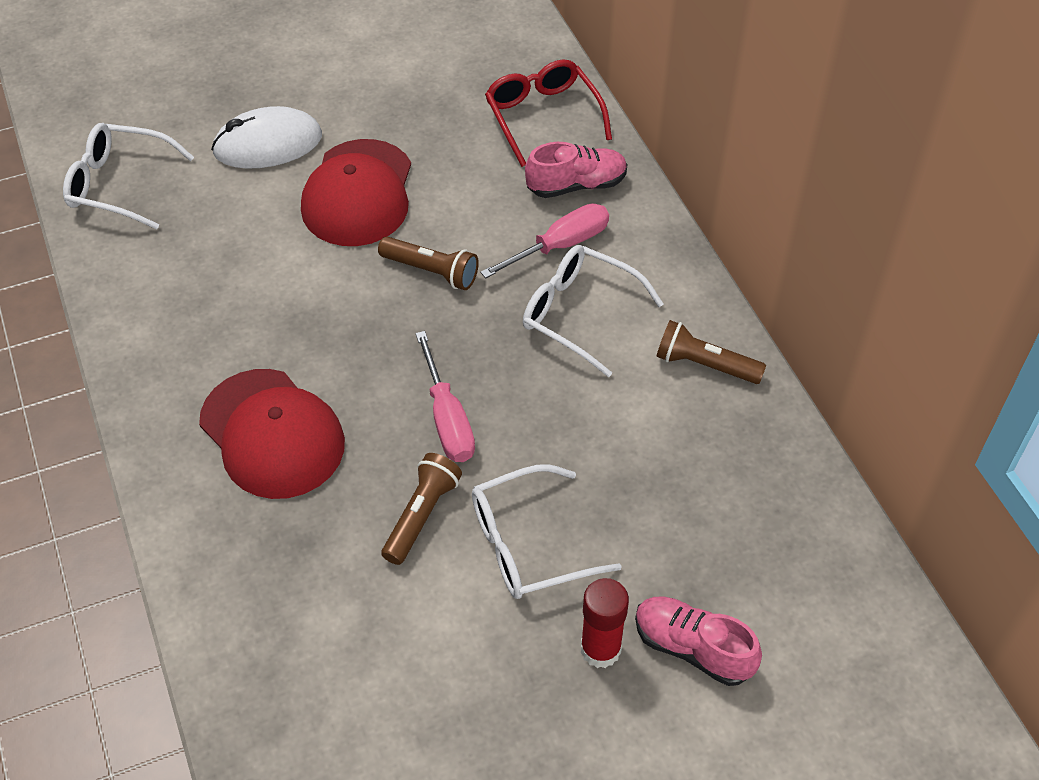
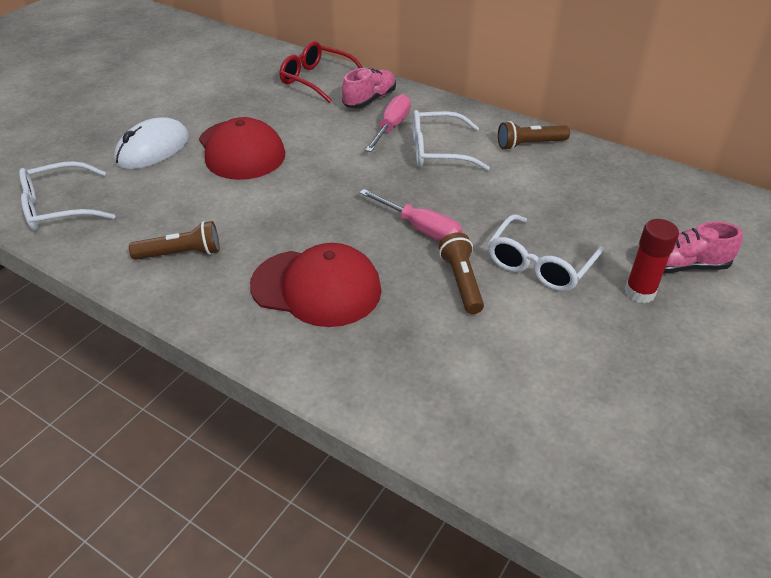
camera: 35 degrees left, 10 degrees down
brown flashlight [378,237,479,290] -> brown flashlight moved to [129,221,220,260]

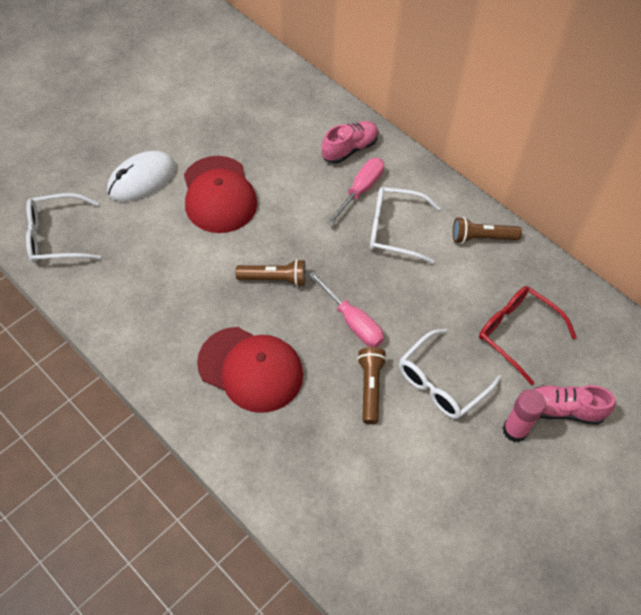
camera: 10 degrees right, 15 degrees up
brown flashlight [129,221,220,260] -> brown flashlight moved to [235,259,306,287]
red glasses [279,41,363,103] -> red glasses moved to [479,286,577,385]
red glue stick [625,219,679,303] -> pink glue stick [503,389,546,442]

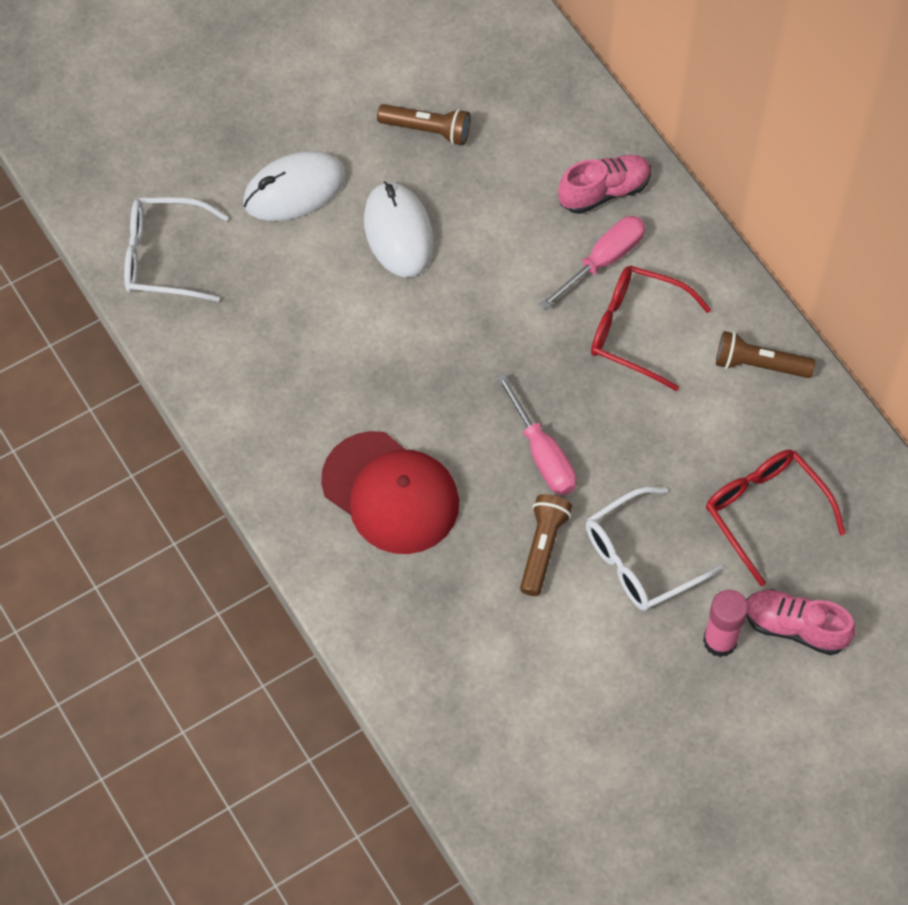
camera: 15 degrees right, 5 degrees up
red cap [184,156,257,233] -> white mouse [364,181,434,277]
brown flashlight [235,259,306,287] -> brown flashlight moved to [377,104,471,145]
white glasses [370,187,441,264] -> red glasses [591,265,711,391]

